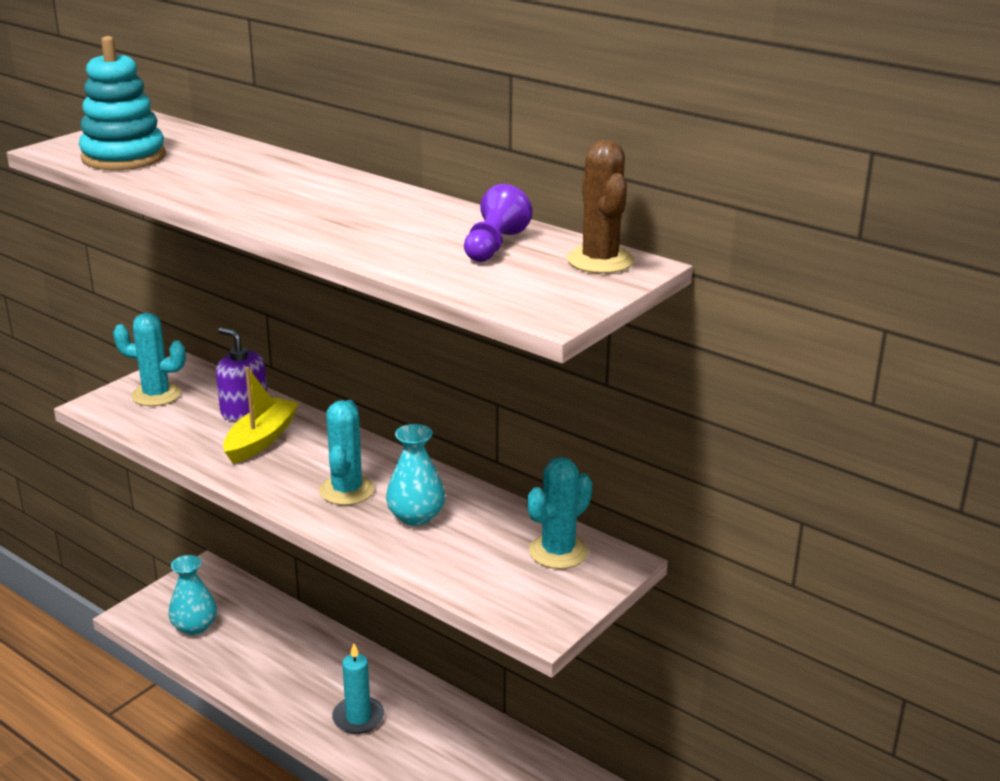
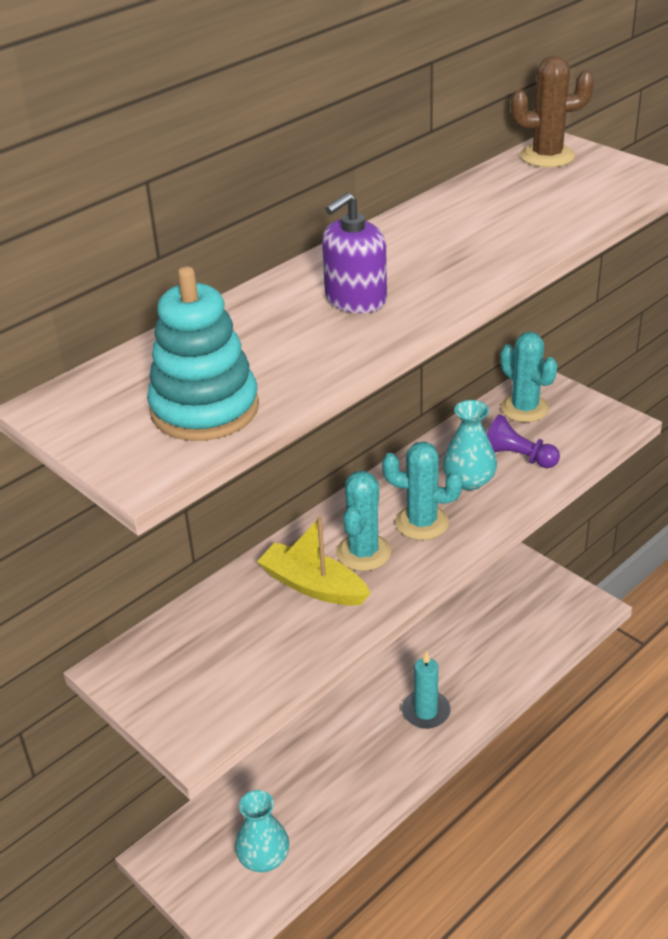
camera: 80 degrees left, 10 degrees up
turquoise cactus [113,313,186,406] -> turquoise cactus moved to [336,471,391,571]
purple soap dispenser [216,327,267,421] -> purple soap dispenser moved to [322,193,387,313]
purple pawn [464,184,533,262] -> purple pawn moved to [487,414,560,468]

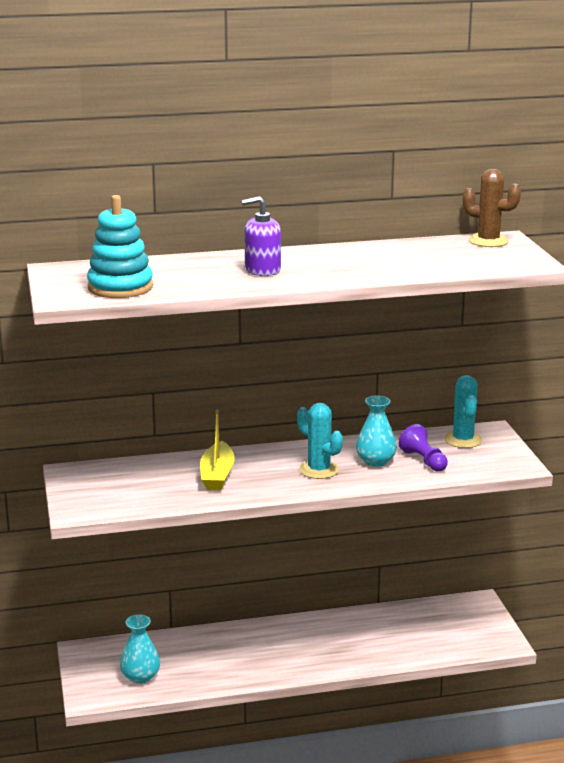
camera: 30 degrees right, 15 degrees down
yellow boat [257,517,371,606] -> yellow boat turned 150 degrees counterclockwise [200,410,235,490]
turquoise cactus [336,471,391,571] -> none
turquoise candle [402,651,451,729] -> none

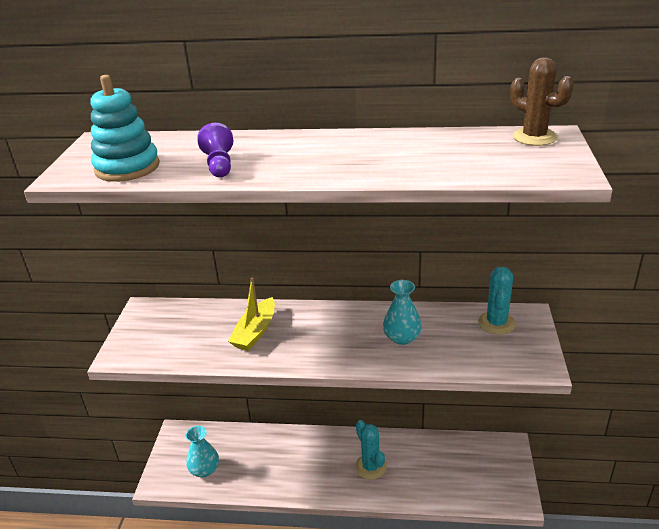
camera: 20 degrees right, 10 degrees up
purple soap dispenser [242,196,281,276] -> none
turquoise cactus [297,403,343,479] -> turquoise cactus moved to [355,420,387,480]
purple pawn [398,424,448,472] -> purple pawn moved to [197,123,233,177]

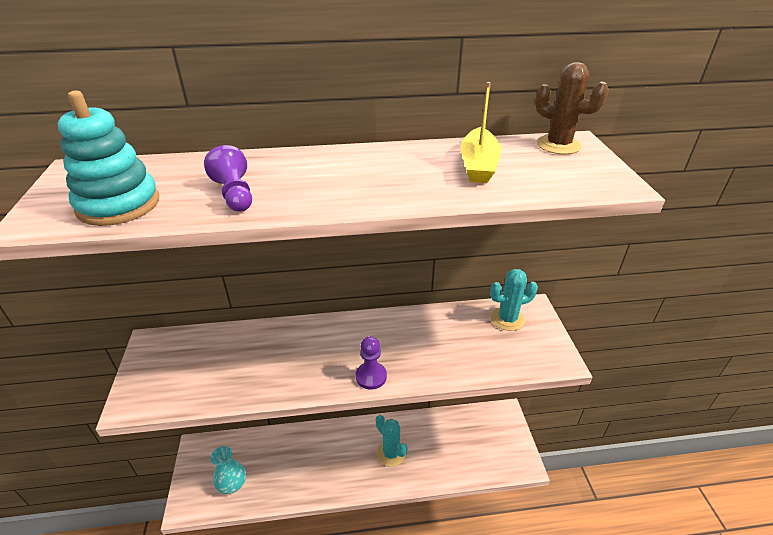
camera: 15 degrees left, 5 degrees up
yellow boat [228,277,275,351] -> yellow boat moved to [461,82,501,183]
turquoise vase [383,280,422,345] -> none
turquoise cactus [478,266,516,335] -> turquoise cactus turned 75 degrees clockwise [490,269,538,331]
none -> purple pawn [356,336,387,390]

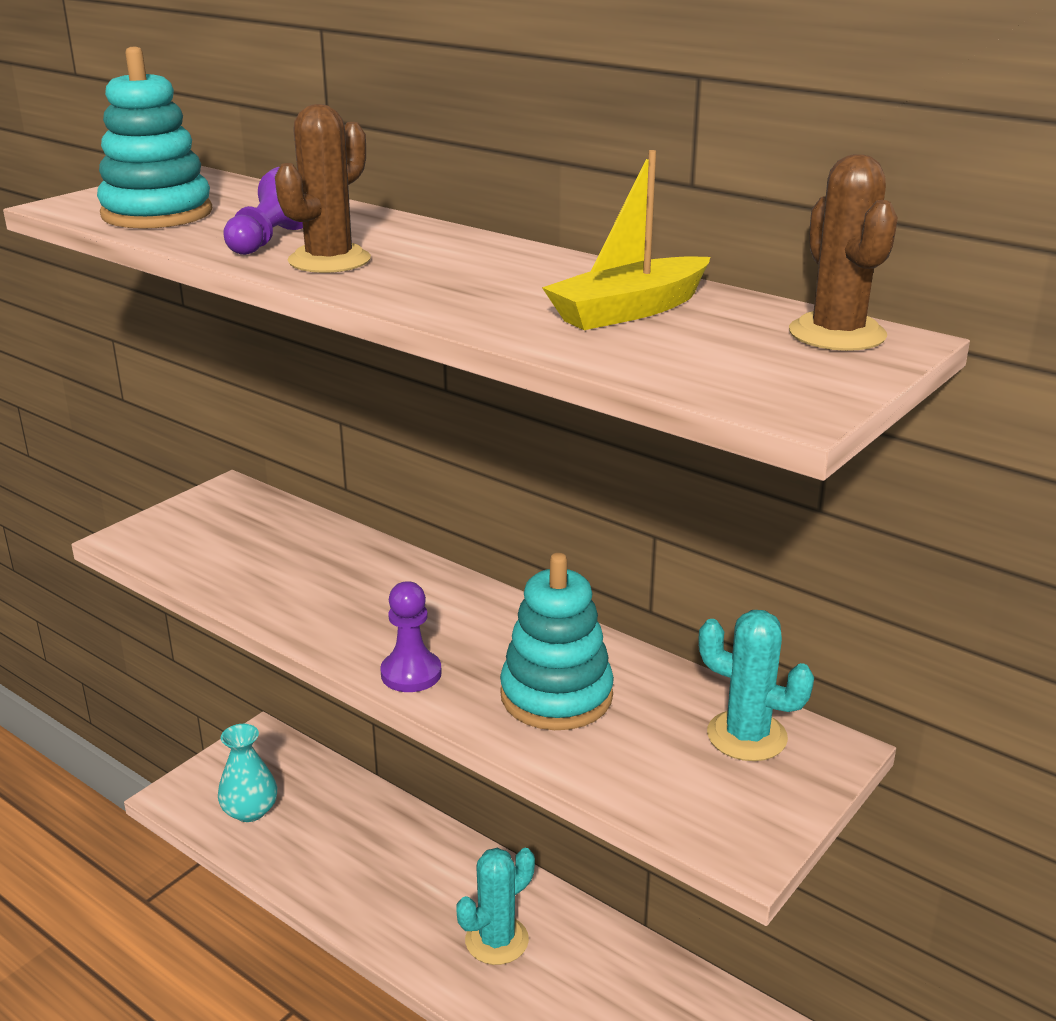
camera: 45 degrees right, 10 degrees down
turquoise cactus [376,415,408,467] -> turquoise cactus turned 45 degrees clockwise [456,848,535,965]
none -> brown cactus [275,104,371,273]
none -> turquoise stacking toy [500,553,614,730]

